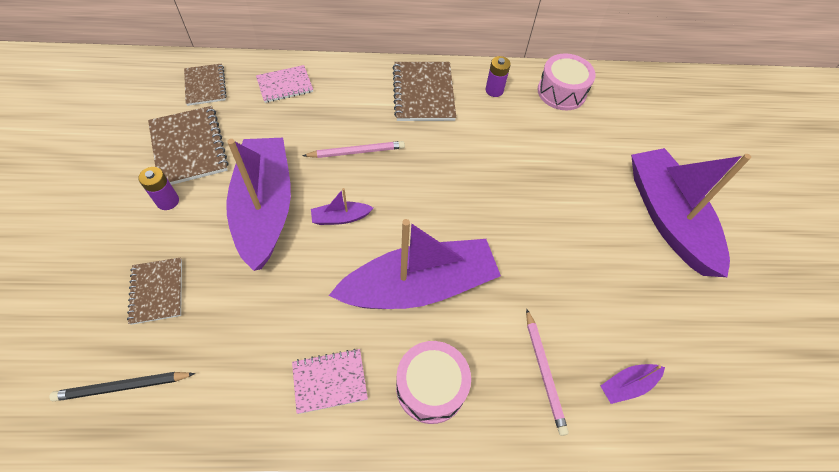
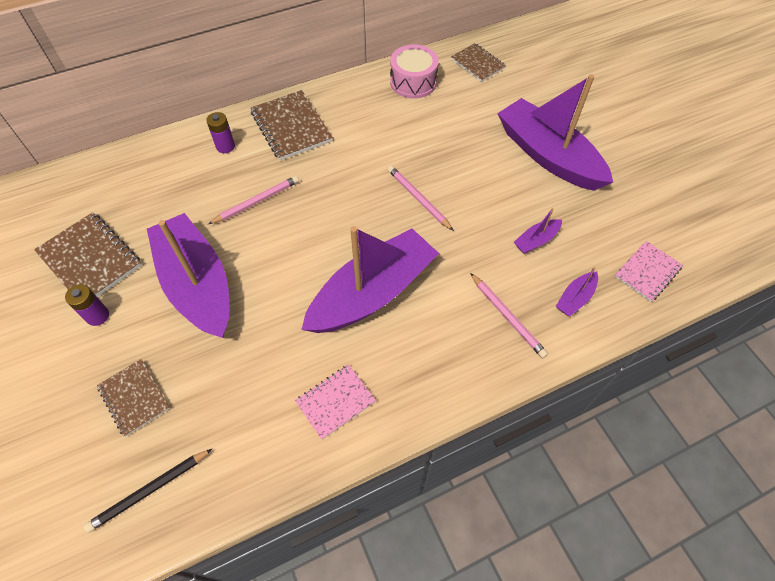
camera: 20 degrees left, 0 degrees up
brown notebook [184,63,227,106] -> brown notebook moved to [451,43,506,82]
pink notebook [256,65,313,103] -> pink notebook moved to [615,241,683,302]
purple boat [311,188,373,225] -> purple boat moved to [514,208,562,254]
pink drum [396,341,471,424] -> none
purple battery [486,56,511,97] -> purple battery moved to [206,112,235,153]
none -> pink pencil [388,166,454,231]

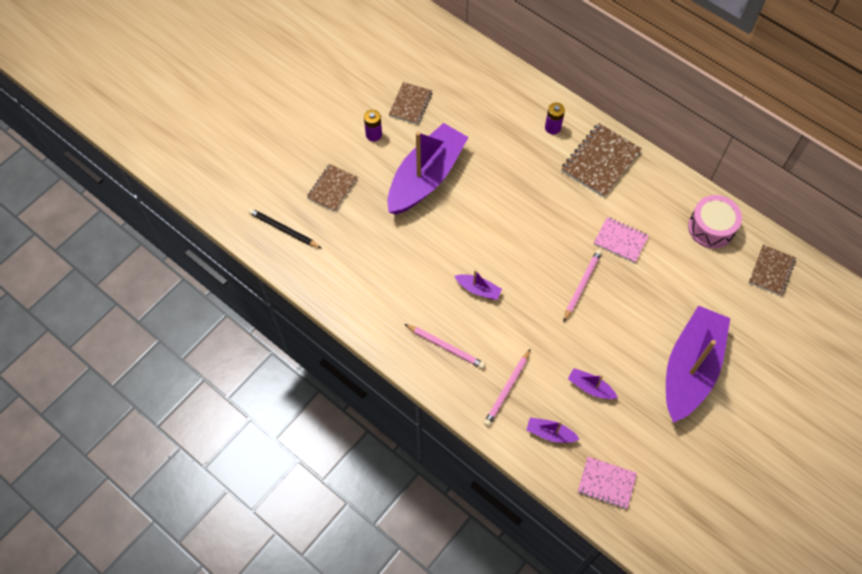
camera: 65 degrees right, 5 degrees up
brown notebook [34,212,142,297] -> brown notebook [388,82,432,124], size x0.63
pink pencil [208,176,299,224] -> pink pencil moved to [405,324,485,369]
pink notebook [295,364,376,440] -> pink notebook moved to [594,217,649,263]
purple boat [301,226,439,333] -> purple boat [454,270,502,300], size x0.40

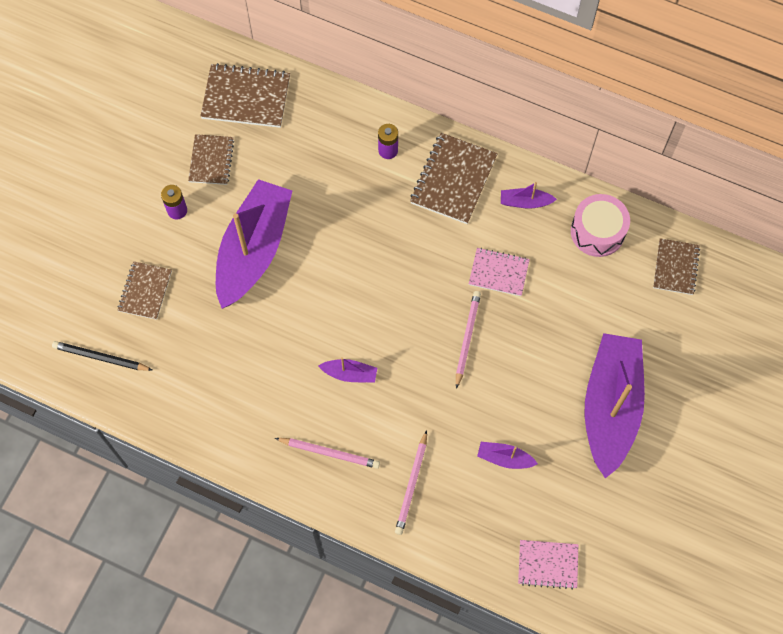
camera: 15 degrees left, 5 degrees up
purple boat [526,418,579,443] -> purple boat moved to [501,182,557,209]
none -> brown notebook [200,63,290,128]

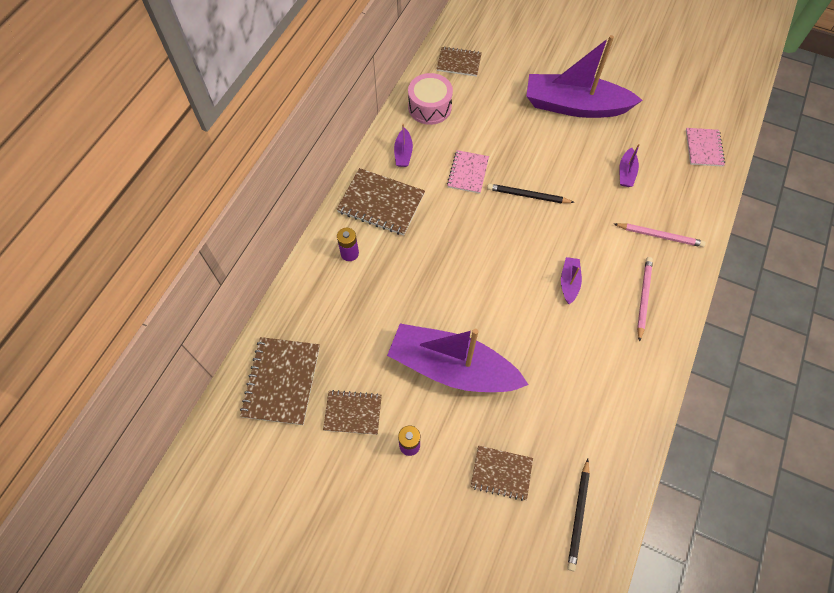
camera: 90 degrees left, 5 degrees down
pink pencil [456,291,481,389] -> black pencil [487,183,575,203]

